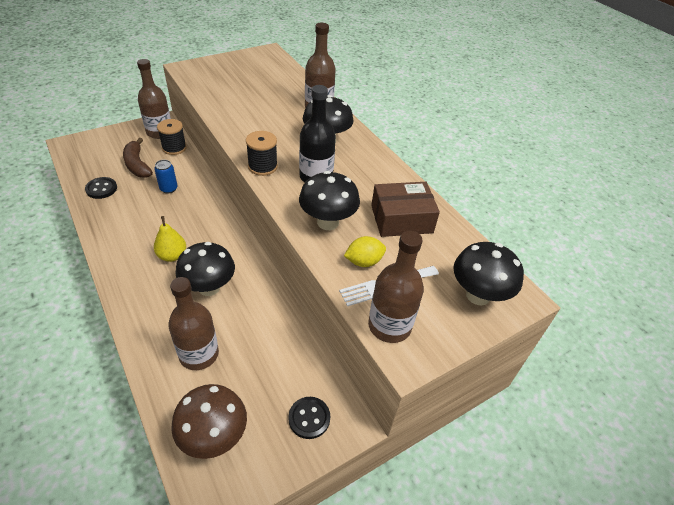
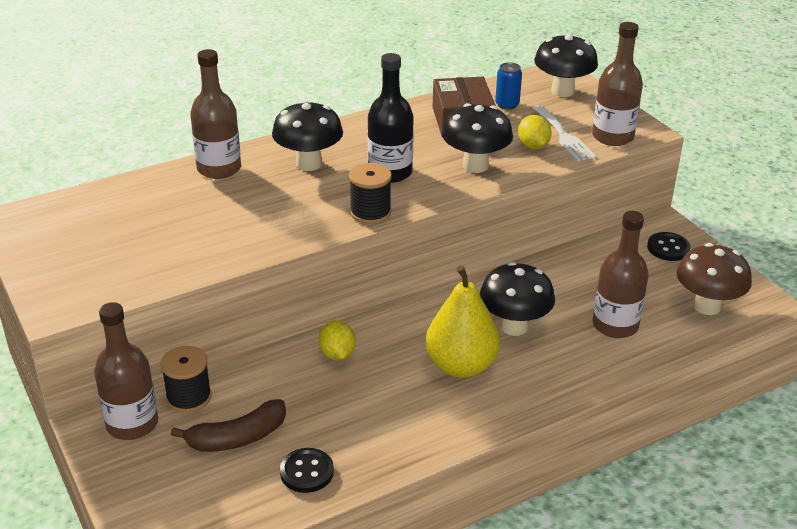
camera: 85 degrees left, 10 degrees down
blue can [154,160,177,193] -> blue can moved to [495,62,522,110]
yellow pear [154,216,186,262] -> yellow pear [425,265,500,378], size x1.64
none -> yellow lemon [319,320,356,360]

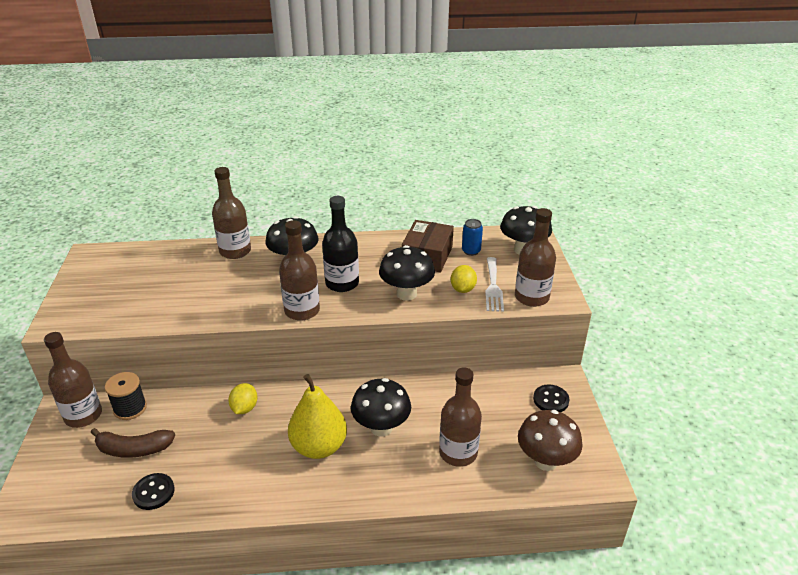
camera: 25 degrees right, 0 degrees up
black spool [349,163,392,224] -> brown bottle [279,220,320,321]

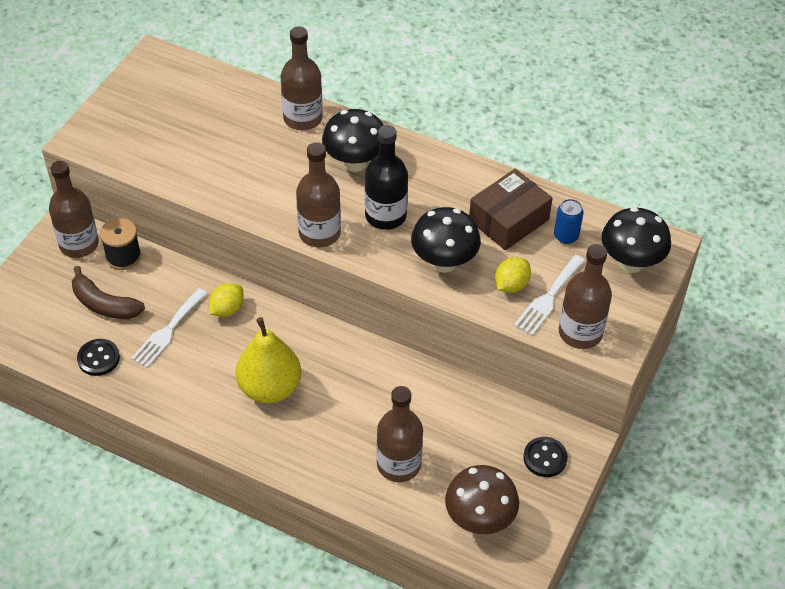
camera: 30 degrees right, 15 degrees up
black mushroom [351,378,411,437] -> none
none -> white fork [131,288,208,368]

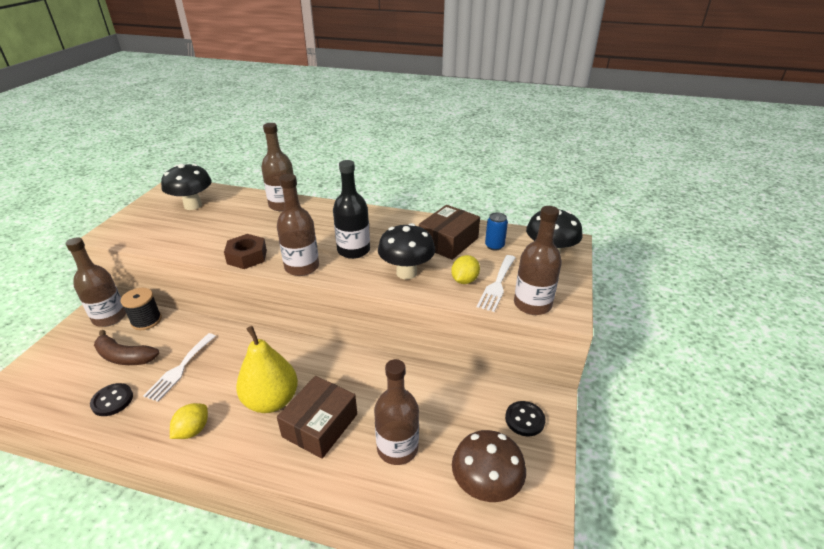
camera: 10 degrees left, 15 degrees down
yellow lemon [209,283,244,317] -> yellow lemon moved to [170,403,208,439]
black mushroom [322,109,383,172] -> black mushroom moved to [161,164,212,210]
none -> brown nut [224,234,267,269]
none -> brown box [277,376,357,459]

